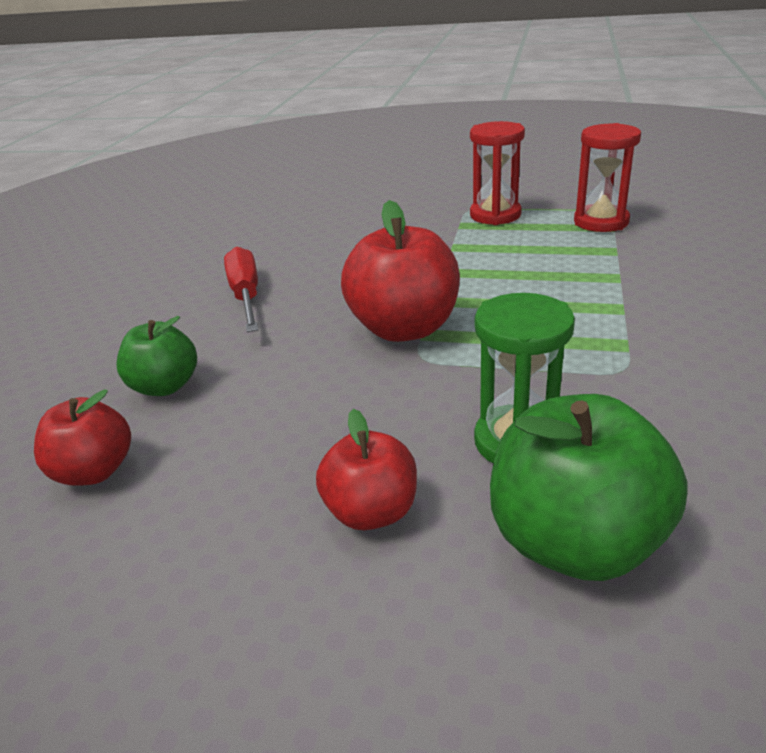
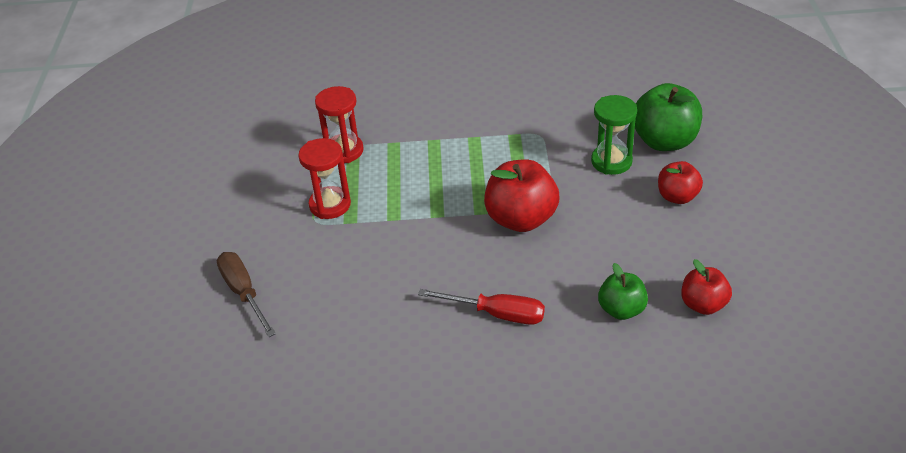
camera: 105 degrees left, 10 degrees up
red screwdriver [224,246,258,332] -> red screwdriver turned 135 degrees counterclockwise [418,289,545,325]
none -> brown screwdriver [217,252,276,337]

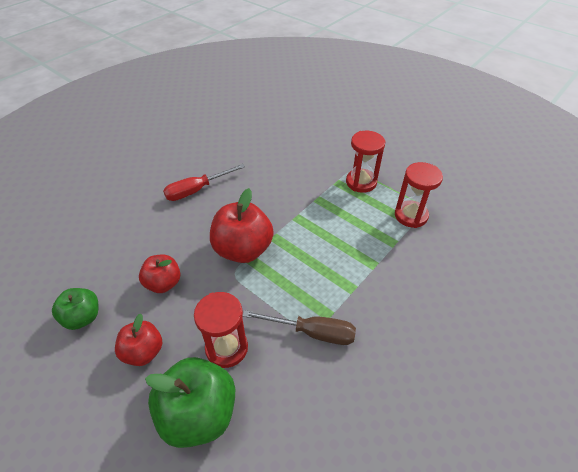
camera: 130 degrees right, 5 degrees up
brown screwdriver [217,252,276,337] -> brown screwdriver moved to [243,310,356,345]
green hourglass [591,95,637,175] -> red hourglass [194,292,248,368]
green apple [598,263,648,320] -> green apple moved to [52,288,98,330]
red apple [681,259,732,315] -> red apple moved to [139,254,181,293]

